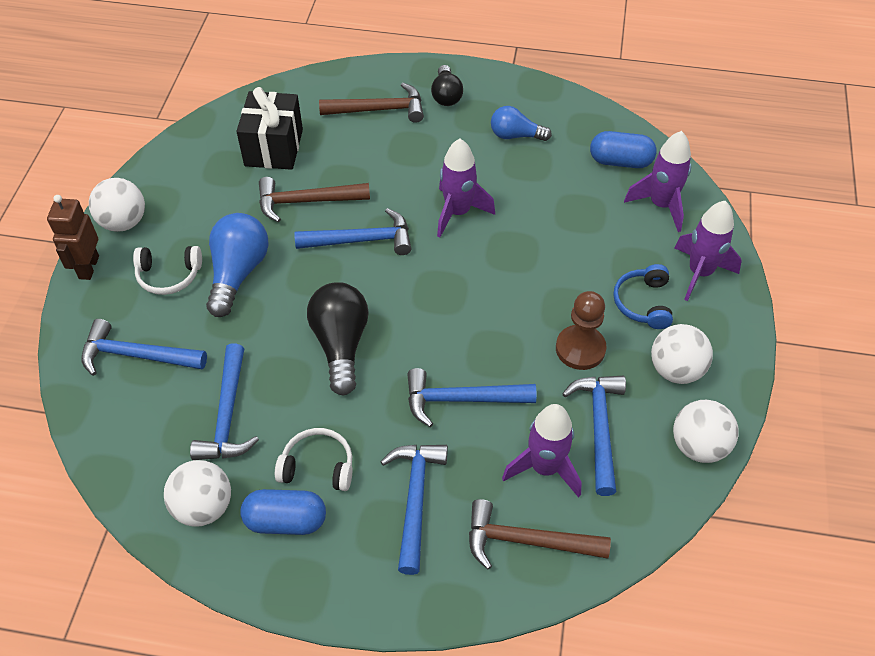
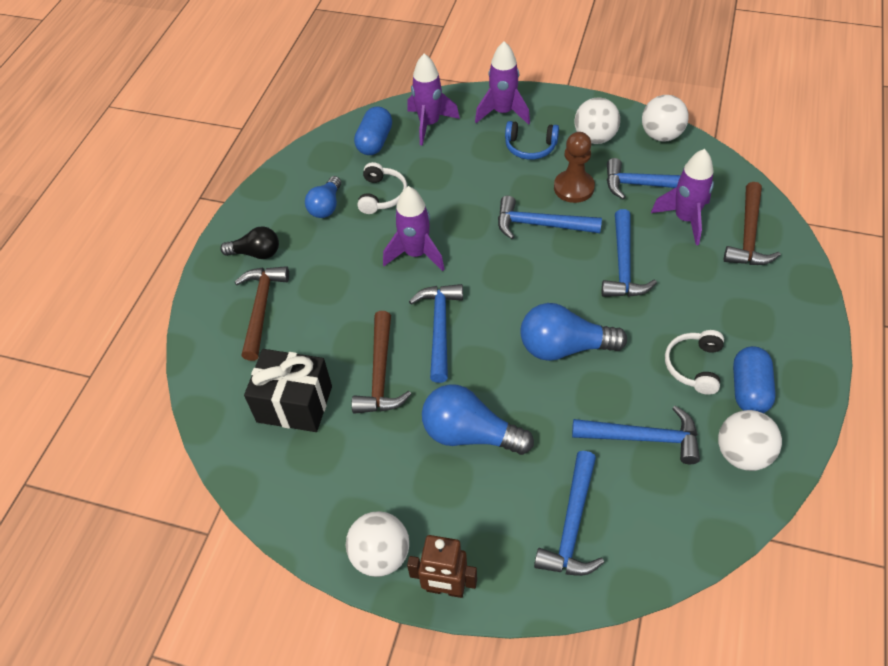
camera: 80 degrees left, 0 degrees up
white headphones [133,246,202,295] -> white headphones moved to [357,162,407,214]
black light bulb [307,282,369,396] -> blue light bulb [520,303,627,361]
blue hammer [381,445,448,575] -> blue hammer moved to [498,196,602,239]

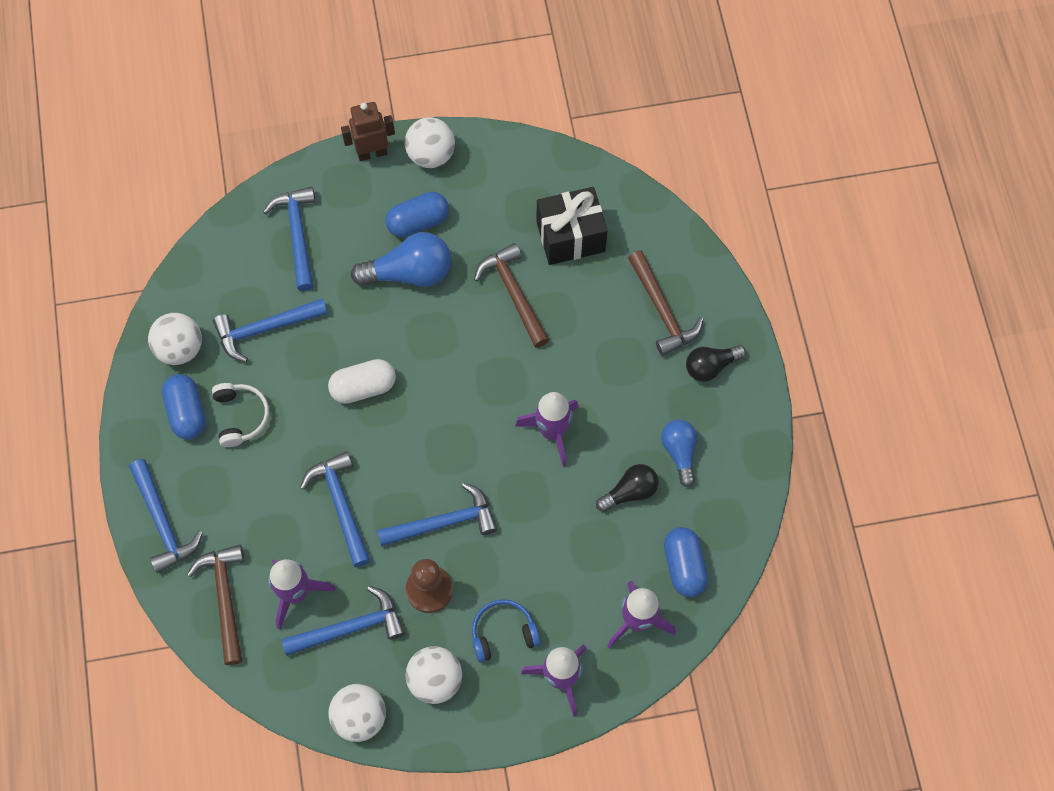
camera: 150 degrees right, 15 degrees up
white headphones [357,162,407,214] -> black light bulb [596,464,659,512]
blue hammer [409,284,463,383] -> blue hammer moved to [129,459,203,574]
blue light bulb [520,303,627,361] -> white capsule [328,359,396,404]
none -> blue capsule [386,192,449,238]

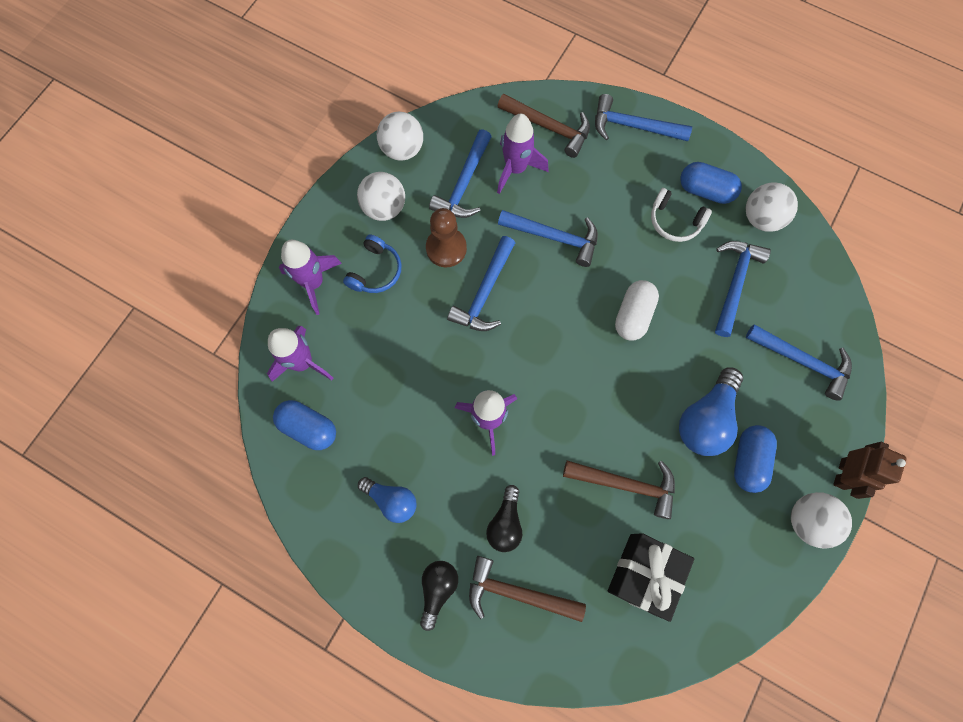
camera: 130 degrees right, 5 degrees up
black light bulb [596,464,659,512] -> black light bulb moved to [486,485,522,552]

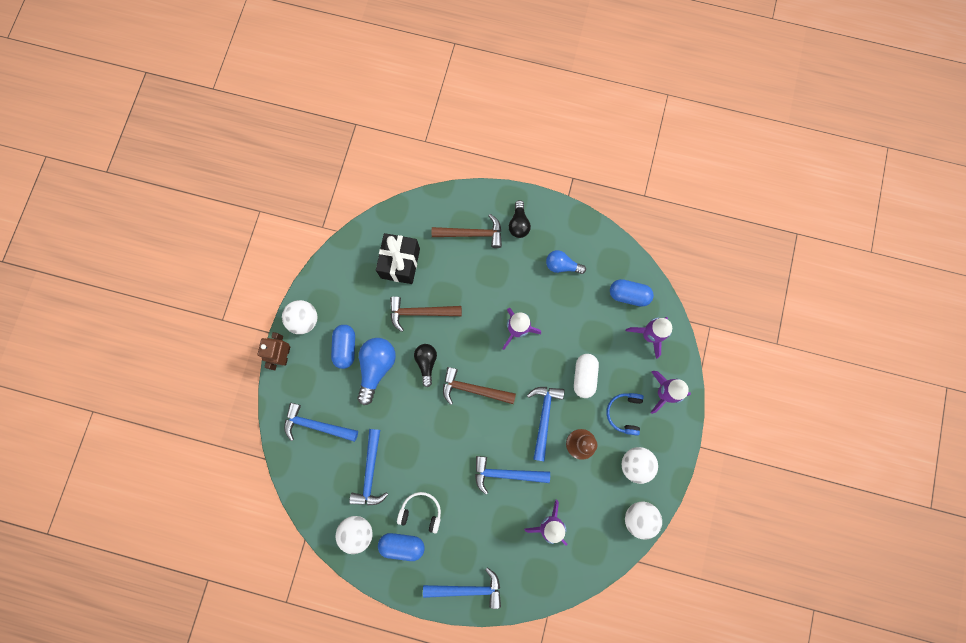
camera: 165 degrees right, 5 degrees up
blue hammer [429,129,492,218] -> none
black light bulb [486,485,522,552] -> black light bulb moved to [414,344,437,387]
brown hammer [498,94,590,158] -> brown hammer moved to [443,367,516,405]
white capsule [615,280,659,340] -> white capsule moved to [574,354,599,398]

